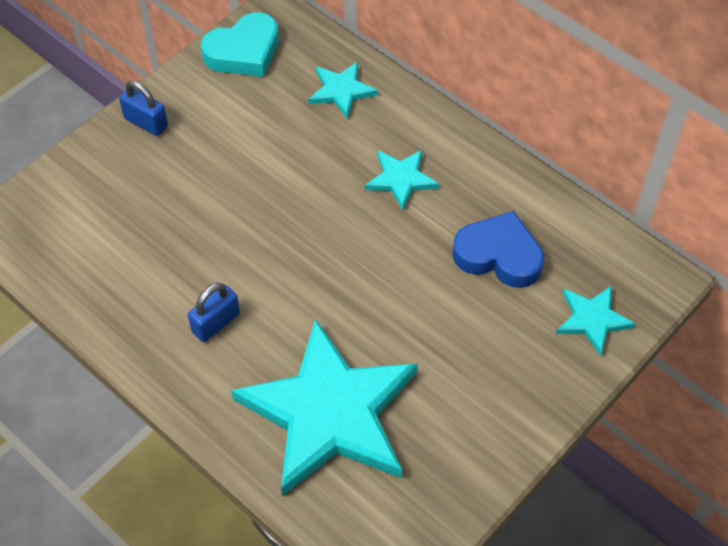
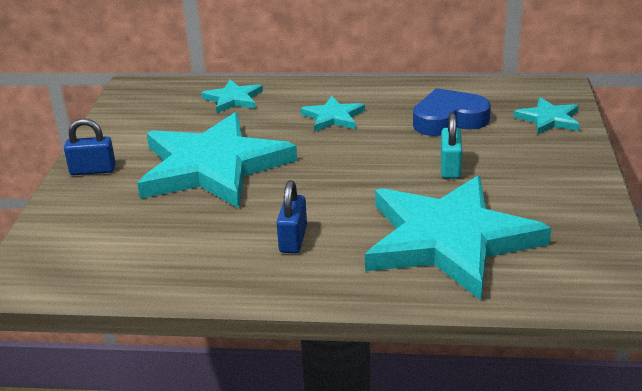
camera: 35 degrees left, 25 degrees down
turquoise heart [201,12,279,77] -> none
none -> turquoise star [137,112,297,208]
none -> turquoise padlock [441,113,462,179]

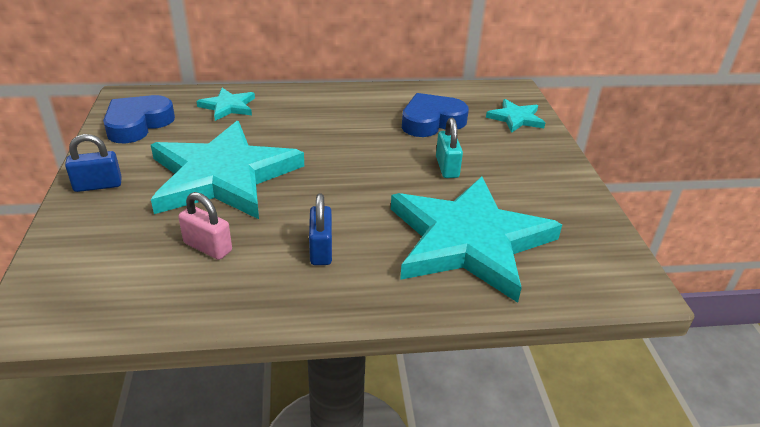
camera: 15 degrees left, 5 degrees up
turquoise star [300,96,365,132] -> none
none -> blue heart [103,95,175,143]
none -> pink padlock [178,192,232,260]

